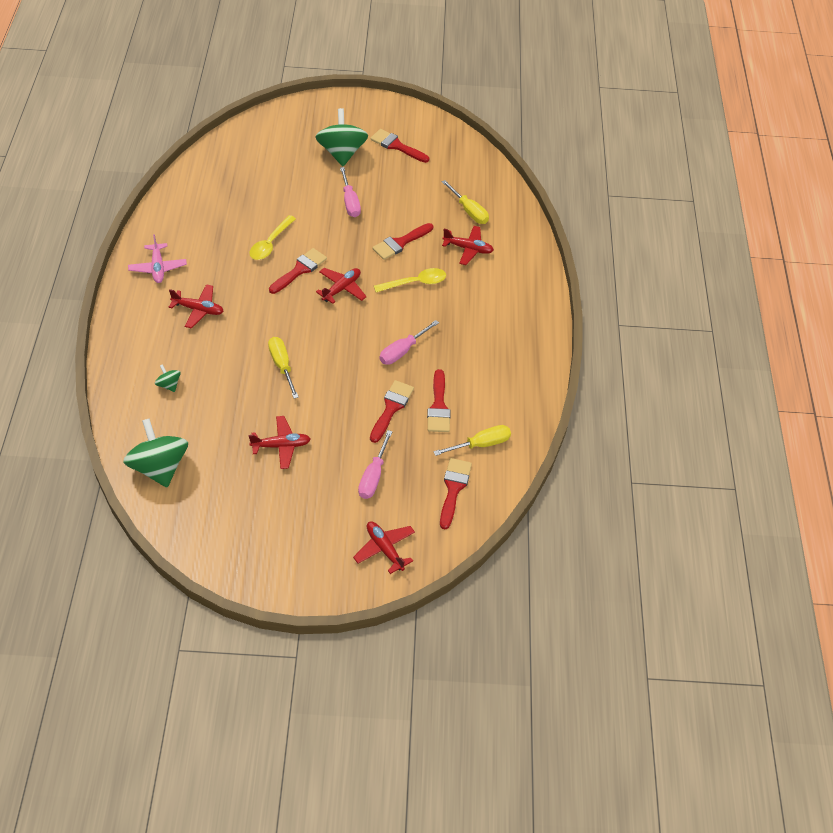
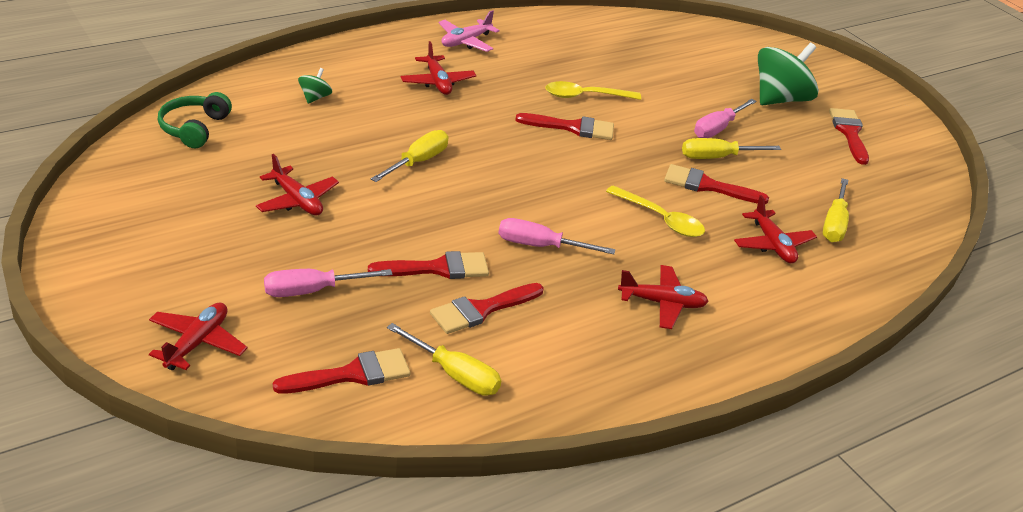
camera: 55 degrees right, 15 degrees down
green spinning top [123,418,188,487] -> green headphones [158,92,232,148]
red plane [316,268,367,304] -> red plane moved to [618,265,709,329]
none -> yellow screwdriver [682,138,781,159]

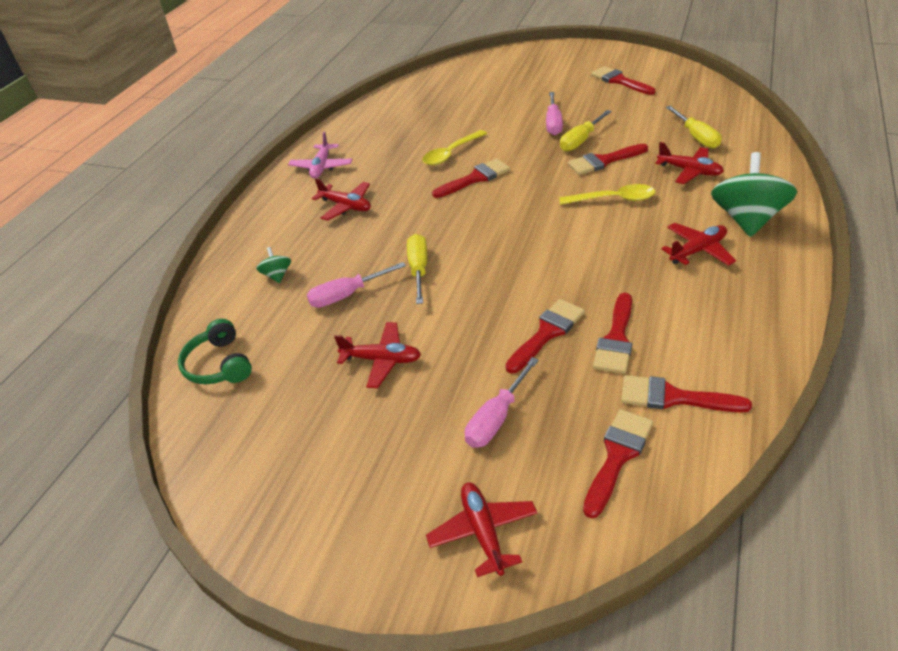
camera: 30 degrees left, 5 degrees up
yellow screwdriver [387,323,501,395] -> red brush [621,375,752,412]
pink screwdriver [498,218,615,254] -> pink screwdriver moved to [307,262,406,308]
green spinning top [758,43,819,105] -> green spinning top moved to [711,152,797,237]

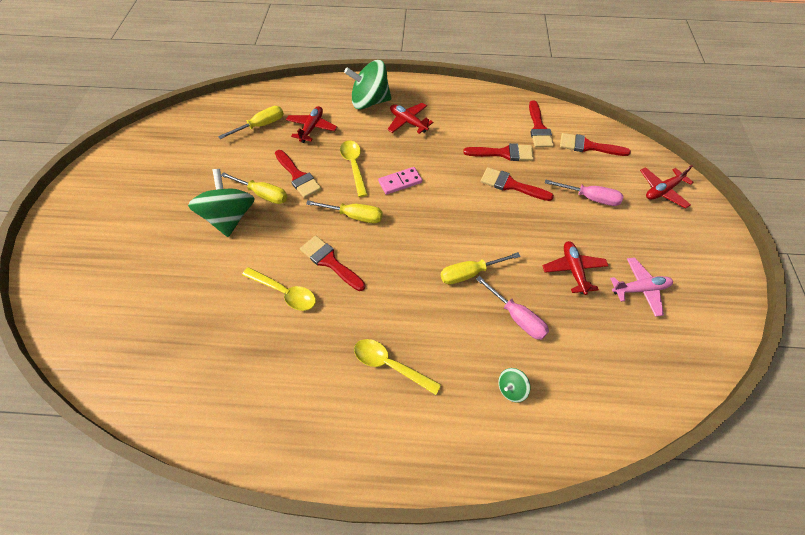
camera: 110 degrees left, 15 degrees up
green headphones [178,319,252,384] -> none
pink plane [288,131,352,178] -> pink plane moved to [610,257,673,317]
red plane [312,178,371,221] -> yellow spoon [354,339,441,395]
pink screwdriver [546,92,563,135] -> green spinning top [188,169,255,237]
red brush [591,66,655,95] -> none
none -> yellow screwdriver [306,200,383,223]
none -> pink domino [378,167,422,195]

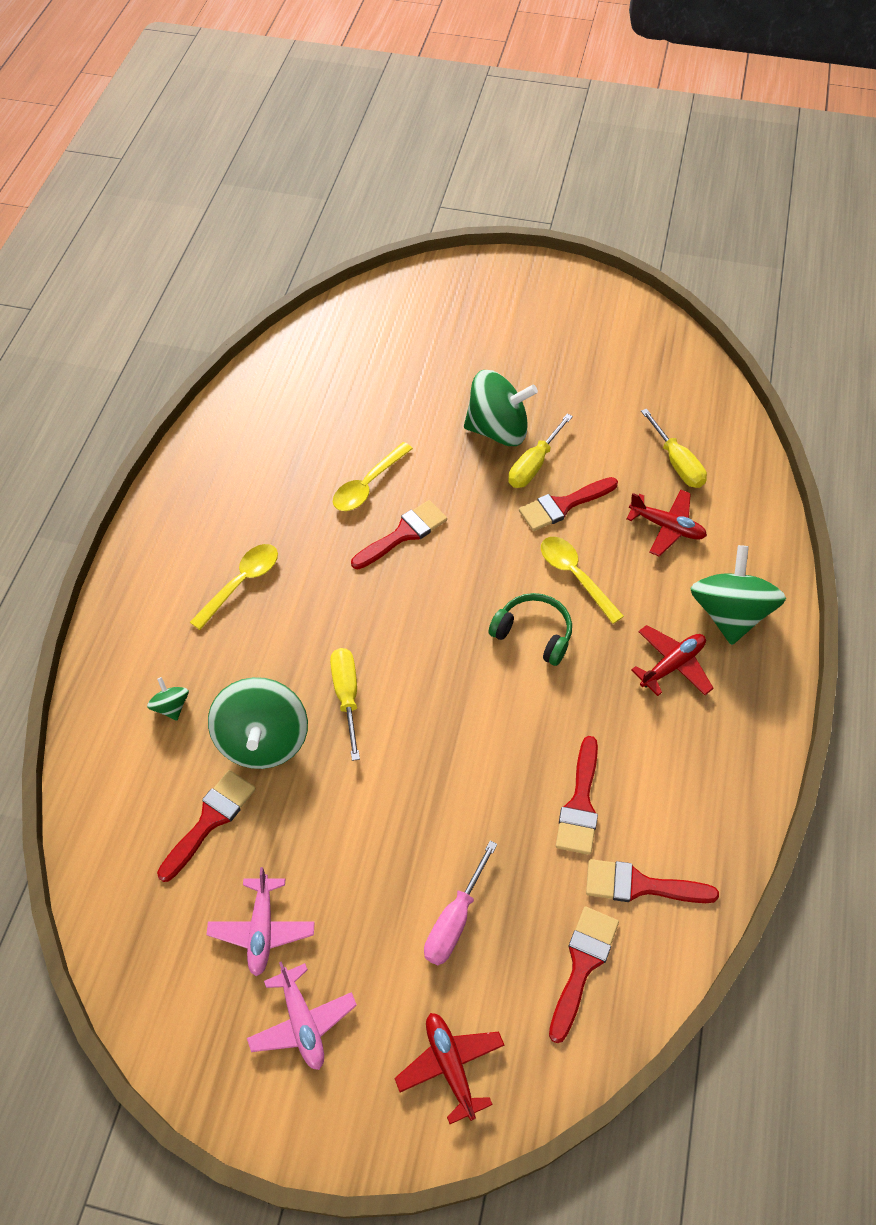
camera: 100 degrees right, 0 degrees up
yellow screwdriver [306,200,383,223] -> none
yellow spoon [340,140,368,197] -> yellow spoon turned 120 degrees counterclockwise [541,537,624,624]
pink domino [378,167,422,195] -> green headphones [489,593,572,666]
pink screwdriver [476,276,549,340] -> green spinning top [208,677,308,769]
red brush [480,167,554,201] -> red brush moved to [157,770,256,882]
red plane [542,241,608,295] -> none
none -> pink plane [247,961,357,1070]

